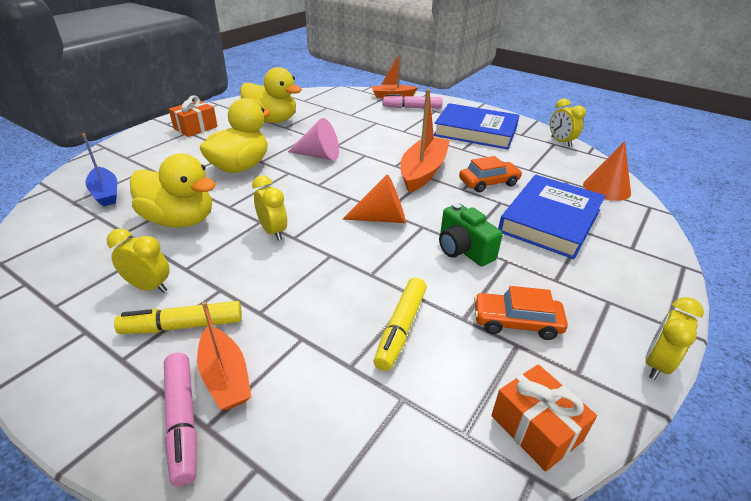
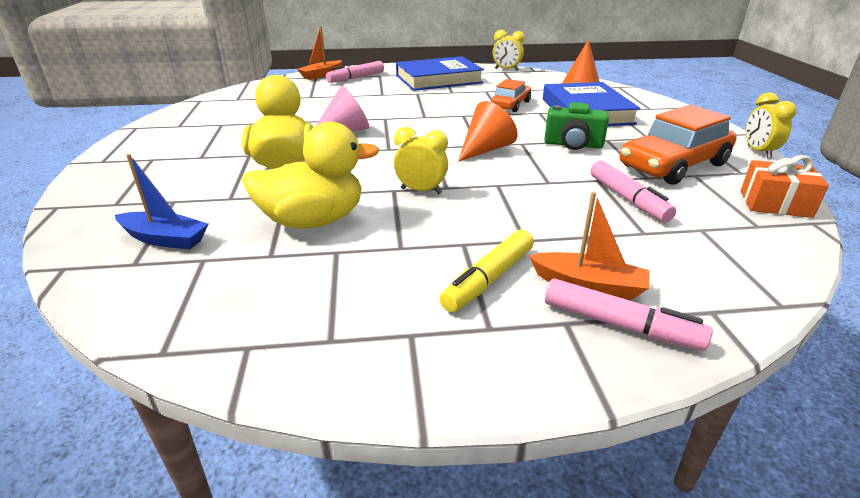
camera: 40 degrees left, 5 degrees down
yellow clock [107,229,170,293] -> none
orange gift [169,95,218,137] -> none
yellow duck [240,67,302,123] -> none
yellow marker [374,278,427,371] -> pink marker [590,161,676,222]
orange boat [401,89,450,193] -> none
orange car [474,286,568,340] -> orange car [620,105,737,185], size x1.68

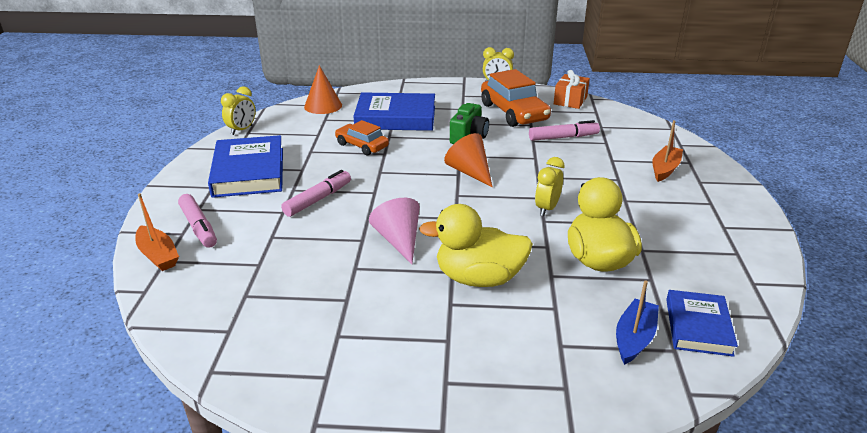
camera: 80 degrees left, 0 degrees up
yellow marker [439,230,534,312] -> none
pink marker [545,279,713,351] -> pink marker moved to [281,170,351,217]
none -> blue book [666,290,738,357]

